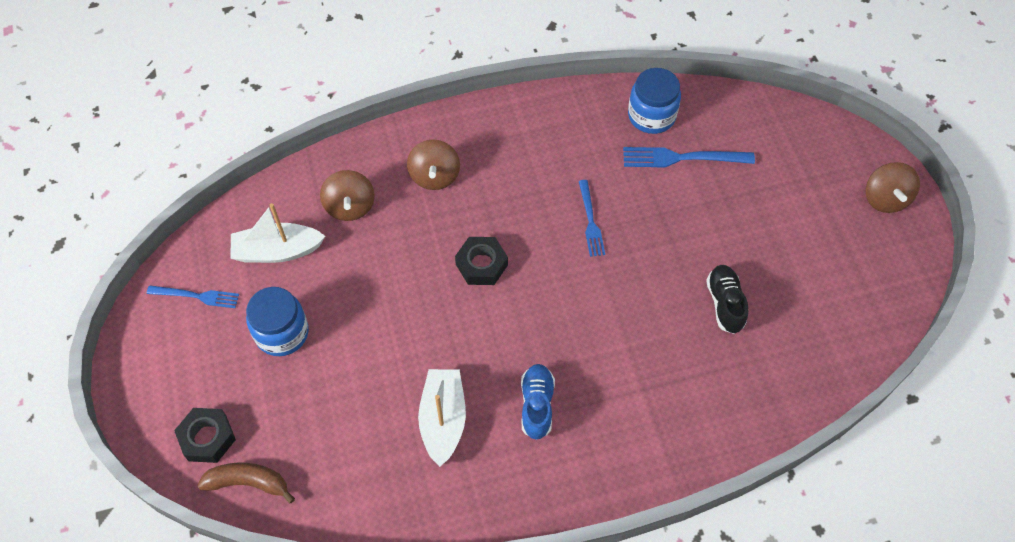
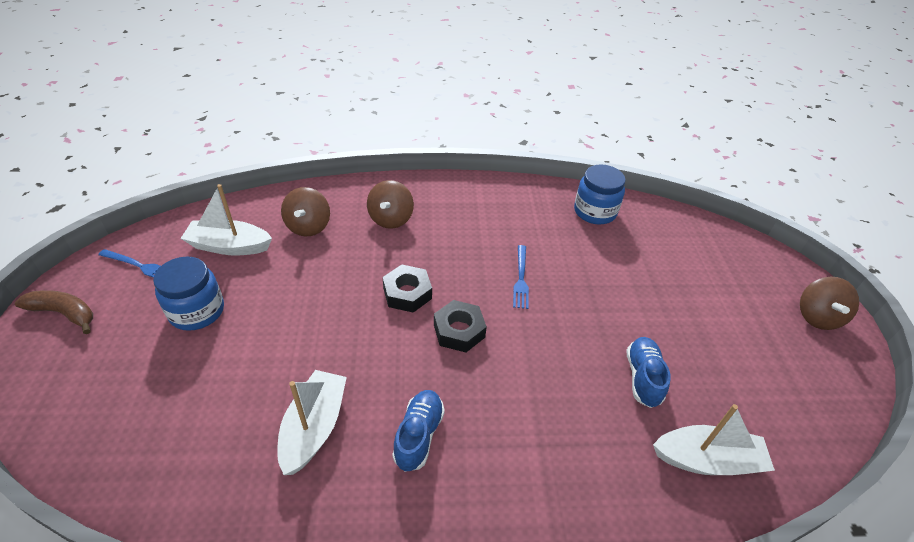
camera: 10 degrees right, 15 degrees down
black nut [174,408,236,463] -> black nut moved to [434,300,487,352]
brown banana [197,463,295,503] -> brown banana moved to [15,290,93,334]
blue fork [623,147,755,167] -> none
black shoe [706,265,748,334] -> blue shoe [626,337,671,408]
none -> white boat [653,404,775,475]

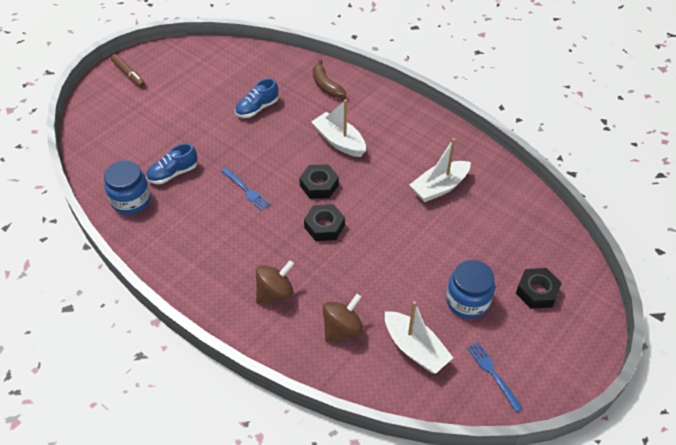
camera: 135 degrees left, 5 degrees up
brown banana [15,290,93,334] -> brown banana moved to [313,59,347,98]
blue shoe [392,390,445,472] -> blue shoe moved to [146,143,197,184]
blue fork [513,245,529,309] -> blue fork turned 90 degrees clockwise [221,168,270,210]
white boat [653,404,775,475] -> white boat moved to [312,99,366,157]
brown spinning top [800,277,859,330] -> brown marker [111,54,145,88]
none -> black nut [516,268,562,309]

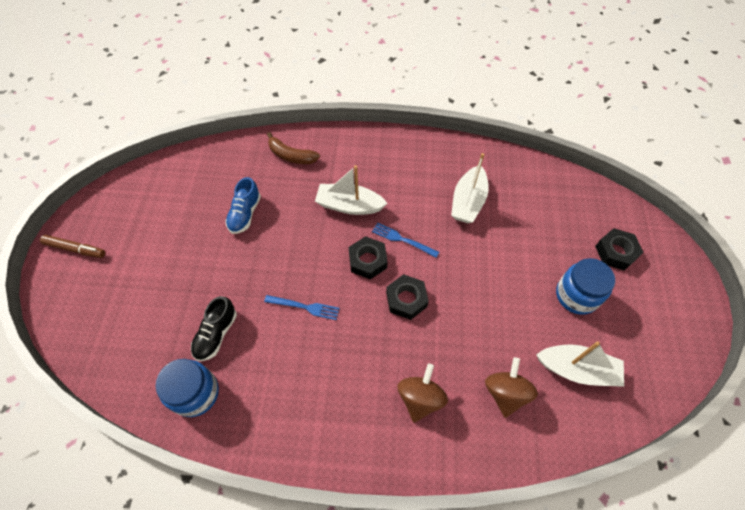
camera: 35 degrees left, 10 degrees up
blue shoe [146,143,197,184] -> black shoe [191,296,237,361]
blue fork [467,342,523,412] -> blue fork moved to [372,222,439,258]

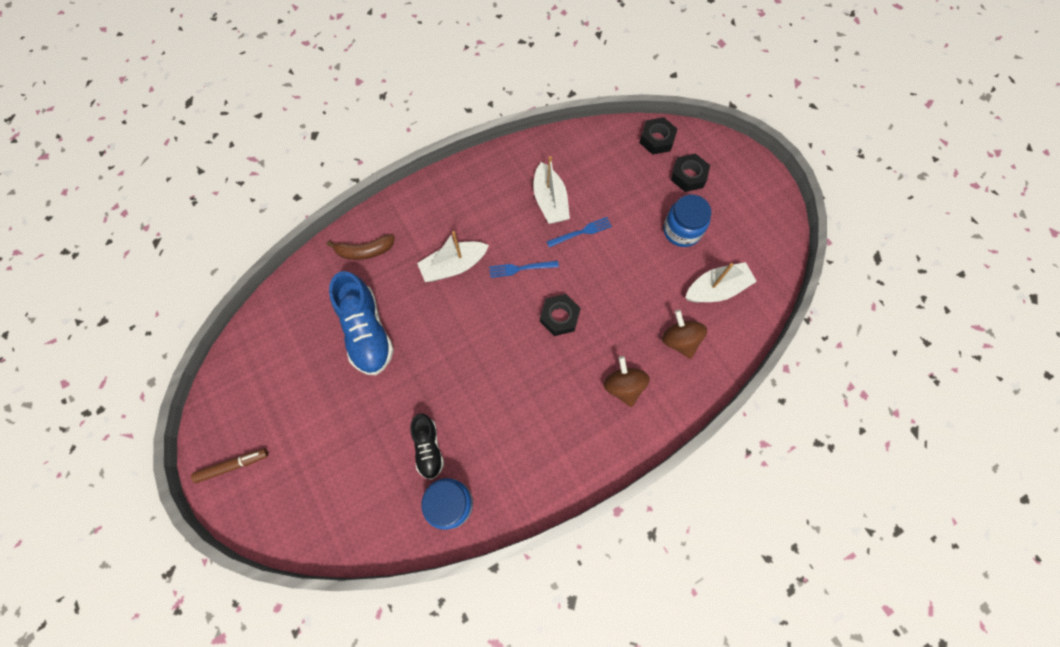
camera: 35 degrees left, 10 degrees up
blue shoe [225,177,261,234] -> blue shoe [329,271,394,375], size x1.70
blue fork [264,295,340,320] -> blue fork moved to [546,217,612,247]
black nut [348,236,388,280] -> black nut moved to [639,117,677,155]

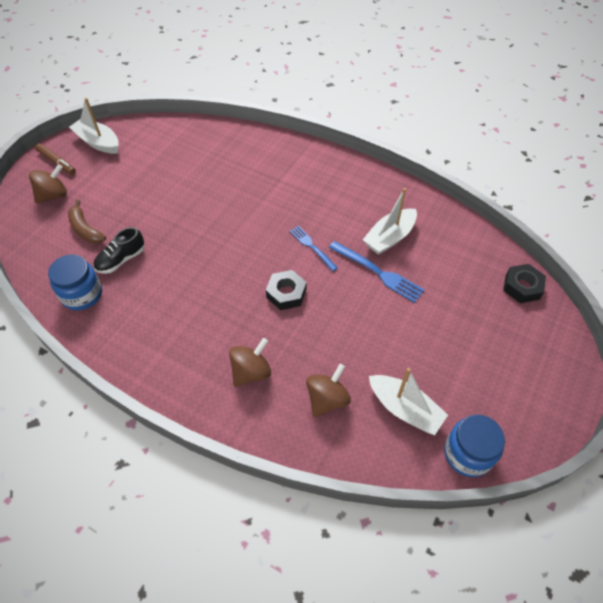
camera: 60 degrees right, 15 degrees down
brown banana [327,234,395,260] -> brown banana moved to [68,200,106,244]
blue shoe [329,271,394,375] -> none
white boat [417,231,489,282] -> white boat moved to [69,98,119,154]
blue fork [546,217,612,247] -> blue fork [329,241,425,303], size x1.53
blue jar [663,195,711,247] -> blue jar moved to [444,414,505,477]
black nut [671,153,710,192] -> none
none -> brown spinning top [29,164,67,203]

